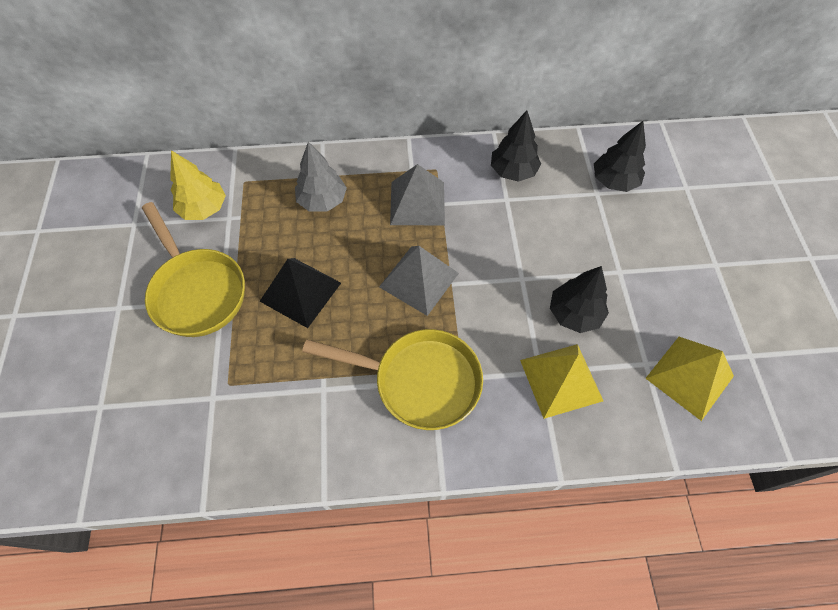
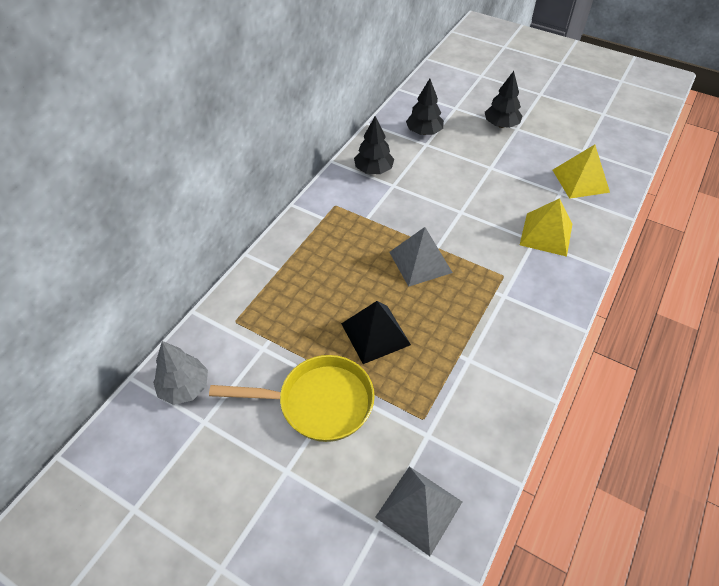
camera: 55 degrees left, 10 degrees down
yellow tree [170,150,226,220] -> none
grey tree [295,142,347,212] -> grey tree moved to [153,341,208,405]
yellow pan [302,329,483,430] -> none
grey pyramid [390,164,445,225] -> grey pyramid moved to [375,467,462,556]
black tree [550,266,609,333] -> black tree moved to [485,71,522,128]

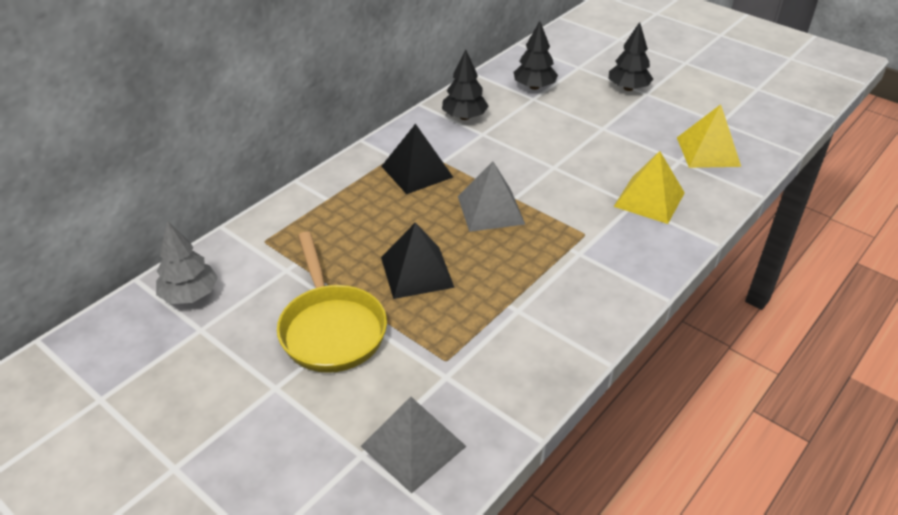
camera: 10 degrees right, 10 degrees down
yellow pan [209,355,375,442] -> yellow pan turned 60 degrees clockwise [277,231,387,373]
none -> black pyramid [381,124,453,194]

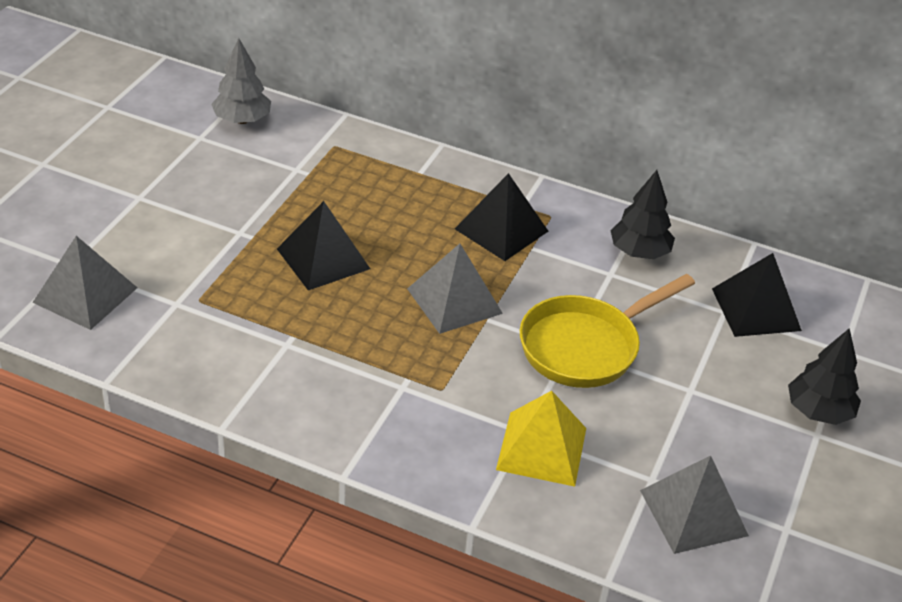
camera: 70 degrees right, 0 degrees up
yellow pan [277,231,387,373] -> yellow pan moved to [520,274,695,388]
black tree [514,21,558,90] -> black pyramid [712,253,802,337]
yellow pyramid [677,104,741,168] -> grey pyramid [640,456,749,554]

